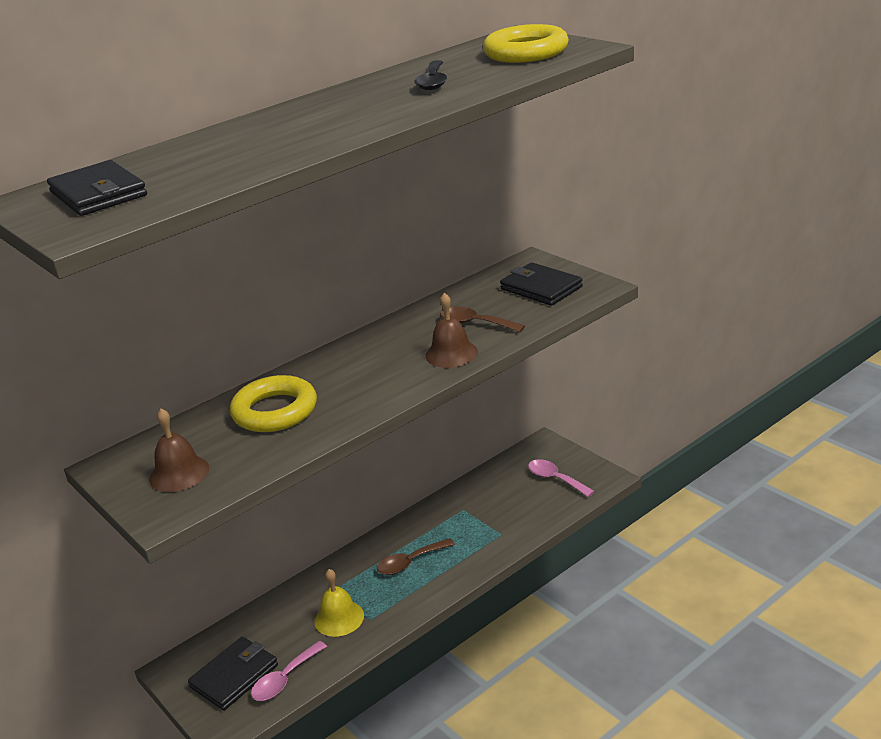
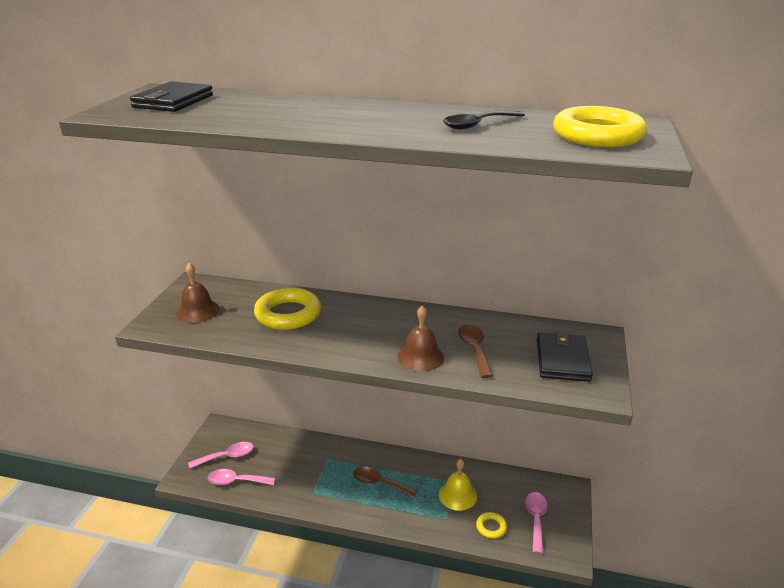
camera: 50 degrees right, 0 degrees up
black wallet [188,637,278,710] -> pink spoon [188,442,254,469]
yellow bell [315,569,364,637] -> yellow bell moved to [439,459,477,511]
none -> yellow ring [476,512,507,539]

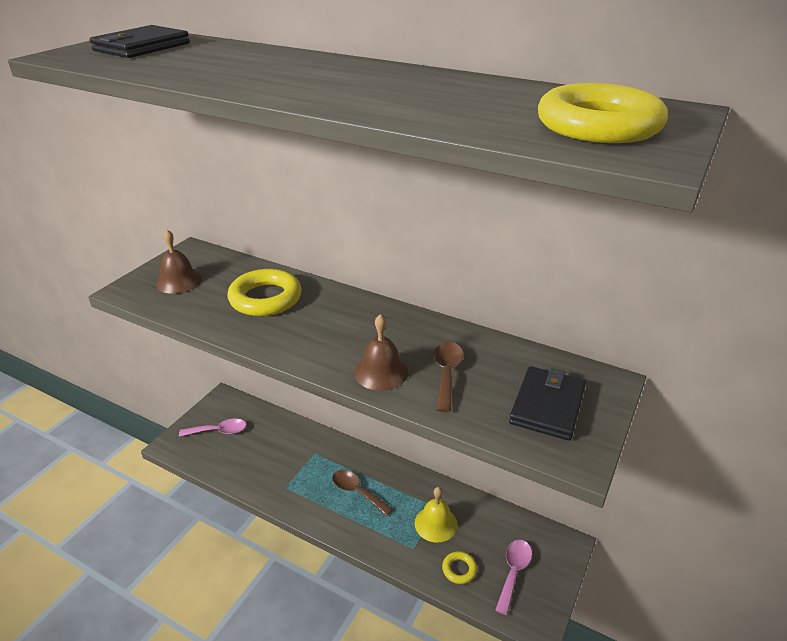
camera: 15 degrees right, 5 degrees up
pink spoon [207,469,275,485] -> none
black spoon [443,111,525,129] -> none

